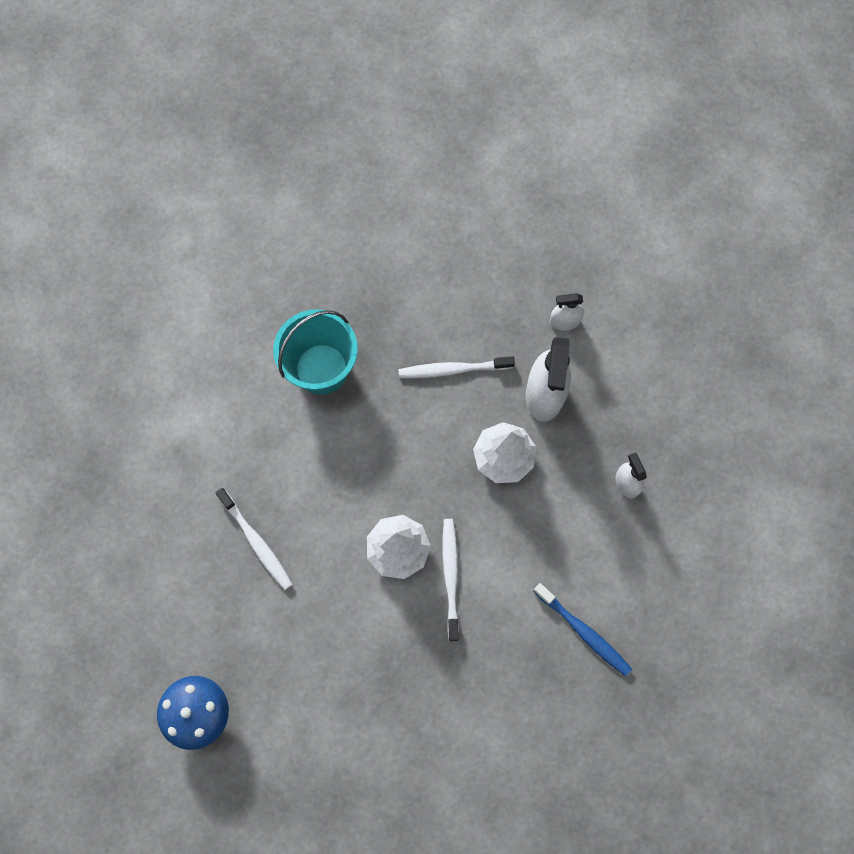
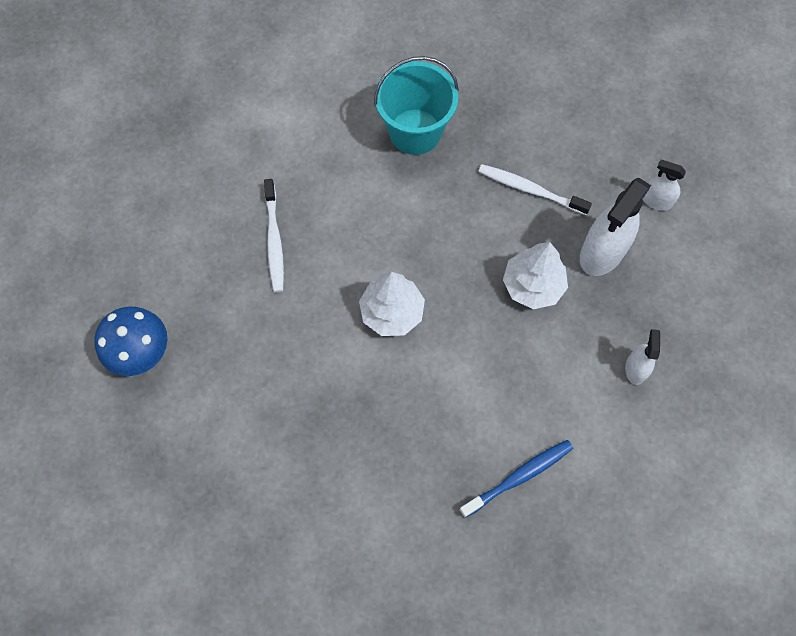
camera: 30 degrees right, 5 degrees down
white toothbrush [442,519,459,641] -> none
blue toothbrush [533,583,632,676] -> blue toothbrush turned 105 degrees counterclockwise [460,440,573,518]

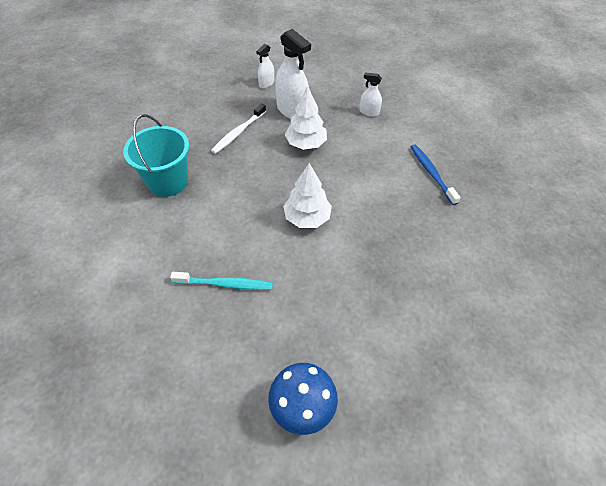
camera: 80 degrees left, 15 degrees down
white toothbrush [264,179,284,293] -> turquoise toothbrush [170,272,273,290]

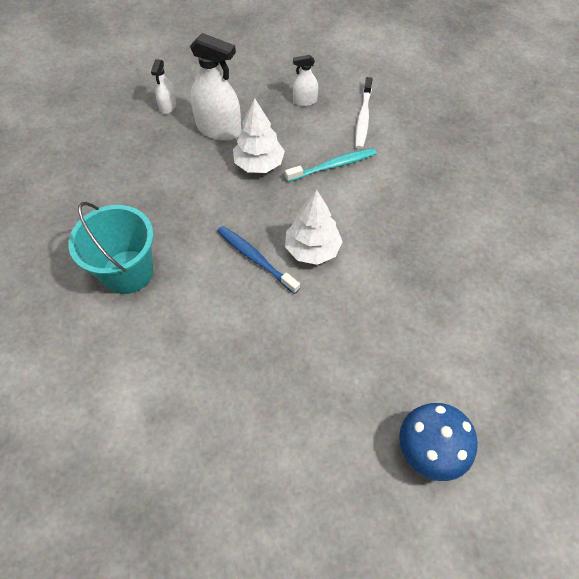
camera: 25 degrees left, 5 degrees up
turquoise toothbrush [170,272,273,290] -> turquoise toothbrush moved to [285,148,377,182]
white toothbrush [211,103,266,154] -> white toothbrush moved to [355,77,373,149]
blue toothbrush [411,144,461,205] -> blue toothbrush moved to [218,226,300,294]

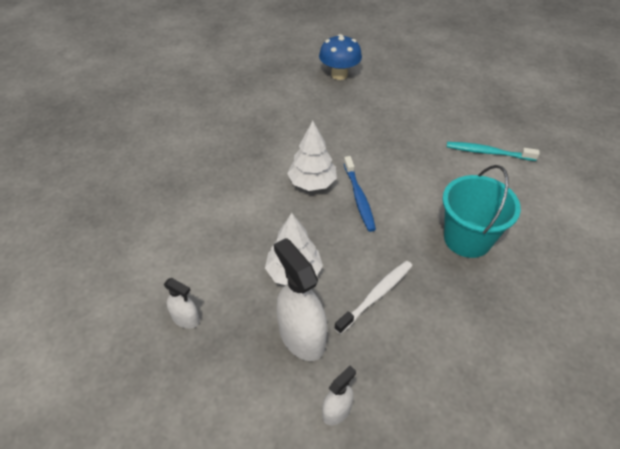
camera: 145 degrees left, 10 degrees down
turquoise toothbrush [285,148,377,182] -> turquoise toothbrush moved to [447,142,540,161]
white toothbrush [355,77,373,149] -> white toothbrush moved to [334,261,412,334]

